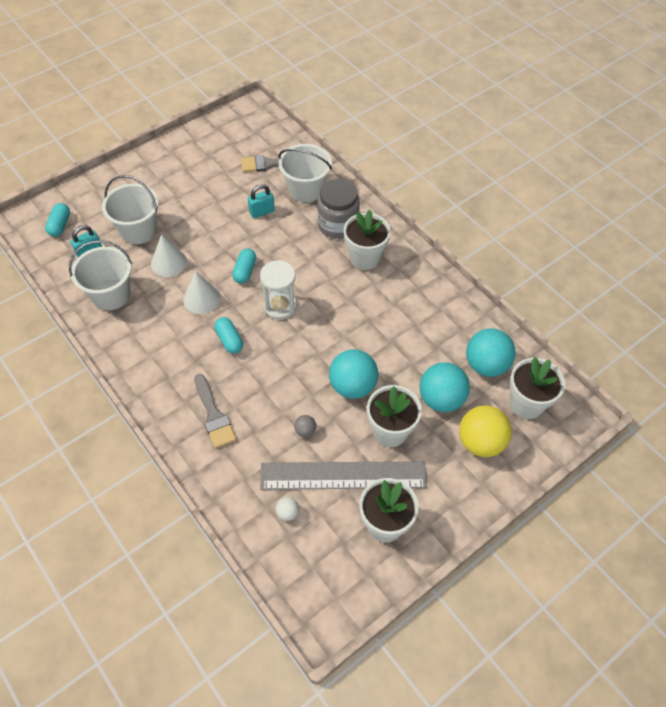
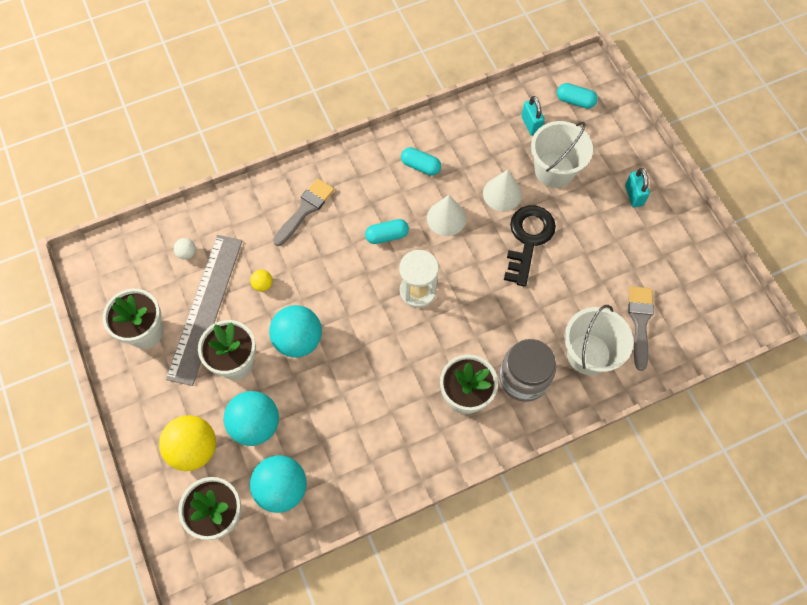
camera: 105 degrees right, 10 degrees up
white bucket [69,240,132,310] -> none
grey brush [194,374,236,448] -> grey brush turned 135 degrees clockwise [273,178,334,246]
turquoise capsule [232,249,256,284] -> turquoise capsule moved to [401,147,441,176]
turquoise padlock [248,184,275,218] -> turquoise padlock moved to [625,168,650,207]
grey ball [294,415,316,437] -> yellow ball [250,270,273,292]
none -> black key [504,205,556,287]

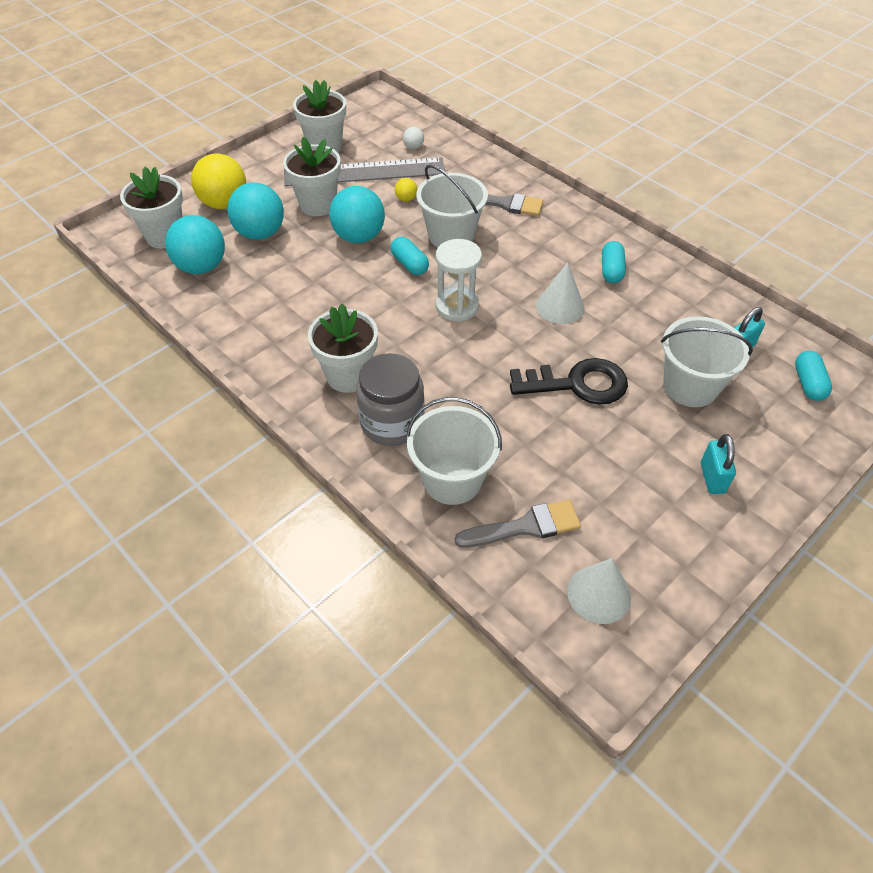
camera: 70 degrees right, 15 degrees down
turquoise capsule [365,219,409,244] -> turquoise capsule moved to [391,237,429,275]
white cone [483,170,522,211] -> white cone moved to [567,558,631,624]
turquoise padlock [625,168,650,207] -> turquoise padlock turned 60 degrees counterclockwise [701,434,736,494]
none -> white bucket [416,165,488,247]

